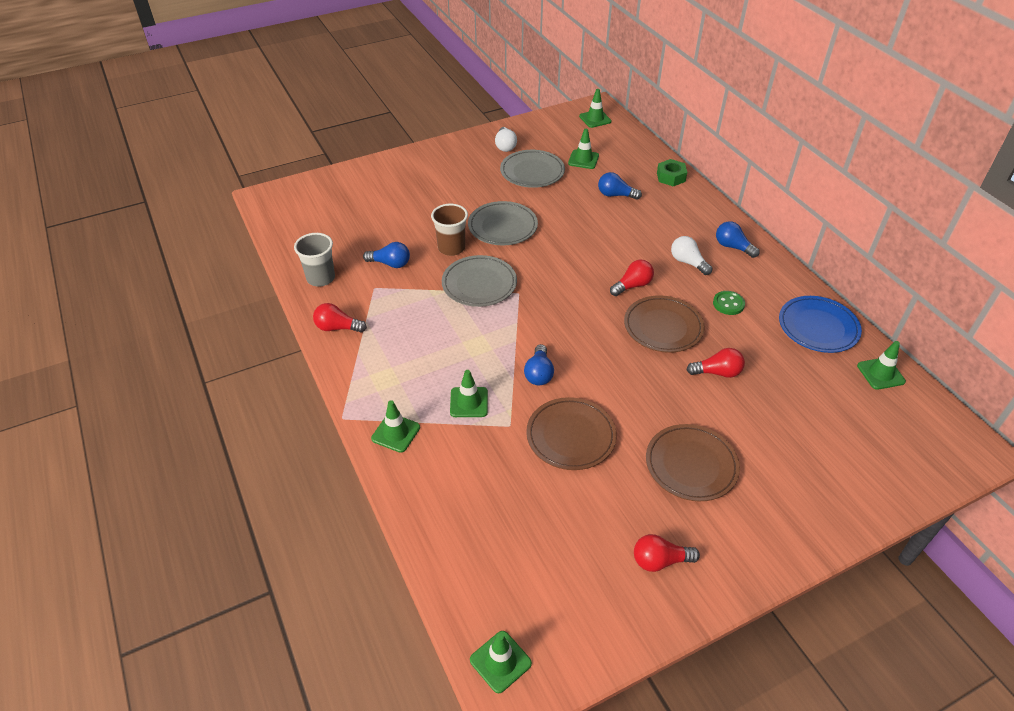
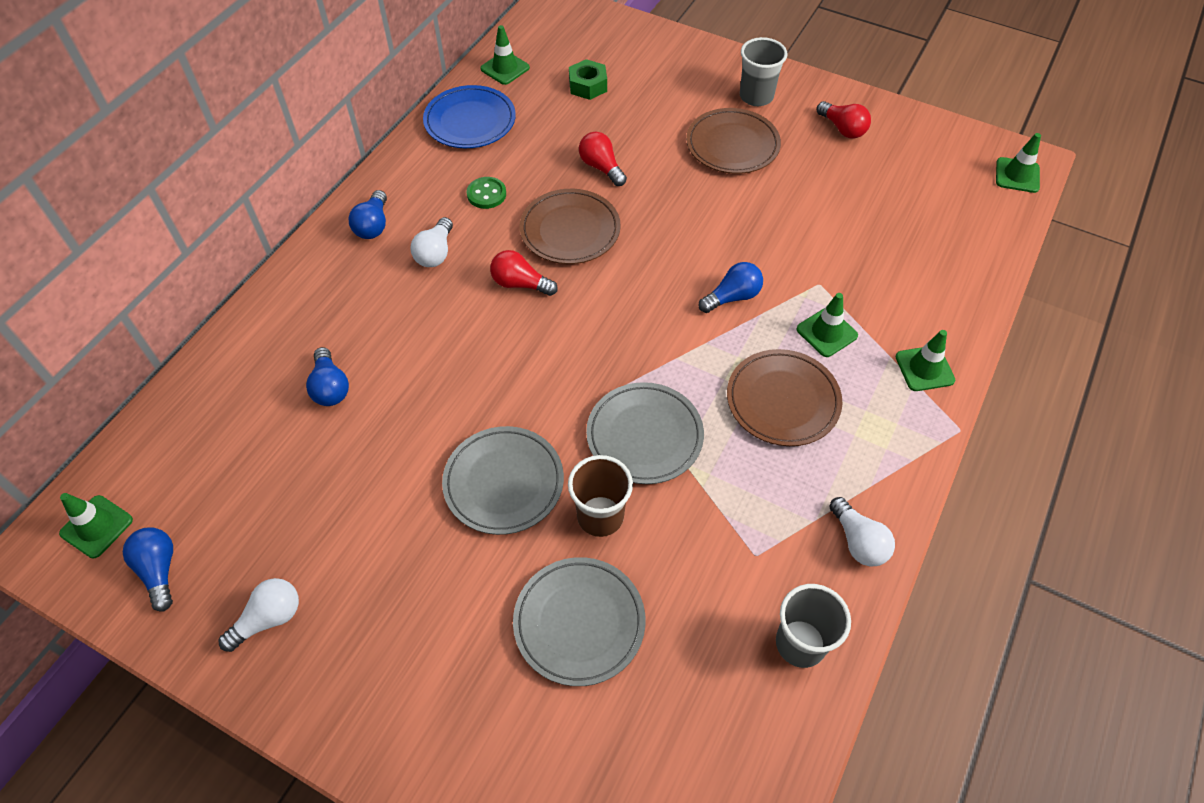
camera: 125 degrees left, 10 degrees up
red light bulb [313,303,367,333] -> white light bulb [829,497,895,567]
blue light bulb [363,242,410,268] -> blue light bulb moved to [123,528,173,611]
grey plate [500,150,565,188] -> grey plate moved to [513,557,646,686]
brown plate [526,397,617,470] -> brown plate moved to [727,349,842,446]
green traffic cone [568,129,599,169] -> none
green nut [657,159,687,186] -> green nut moved to [569,59,607,100]
none -> grey cup [740,37,787,106]

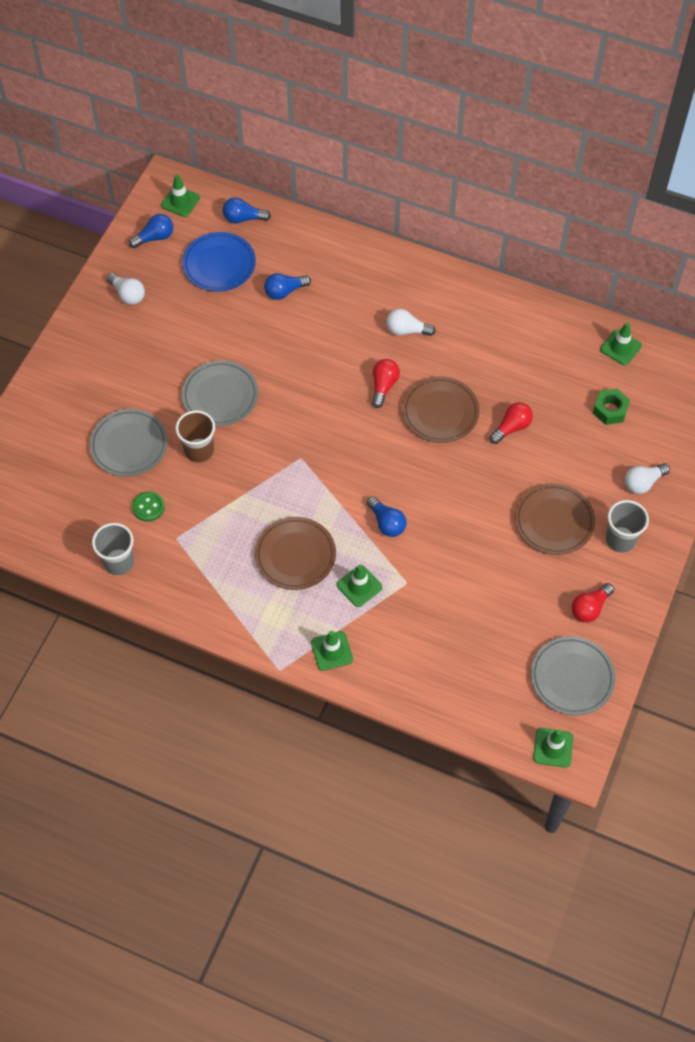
camera: 85 degrees right, 5 degrees up
blue light bulb [349,190,387,239] -> blue light bulb moved to [223,197,271,224]
blue plate [423,85,516,148] -> blue plate moved to [182,232,256,292]
green button [467,177,506,209] -> green button moved to [132,491,165,522]
grey plate [586,382,704,484] -> grey plate moved to [531,636,616,715]
white light bulb [829,497,895,567] -> white light bulb moved to [625,463,670,494]

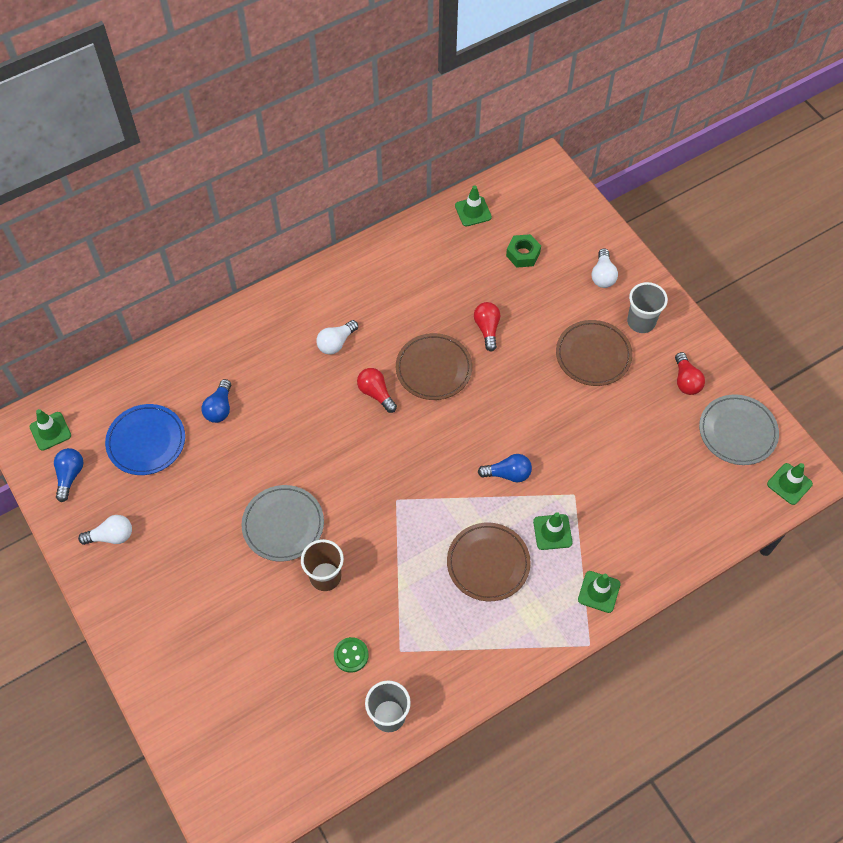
camera: 55 degrees left, 0 degrees up
grey plate [89,409,168,477] -> none
blue light bulb [223,197,271,224] -> none

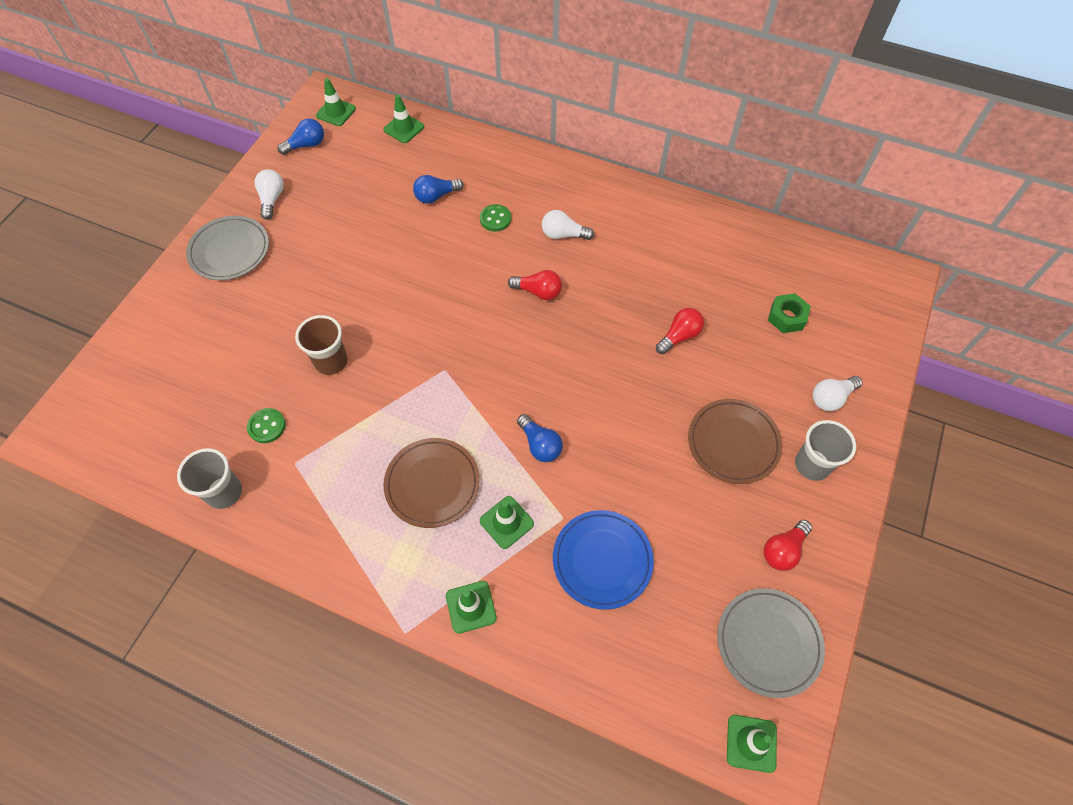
camera: 55 degrees right, 0 degrees up
white light bulb [78,515,132,545] -> white light bulb turned 135 degrees counterclockwise [254,169,284,220]
blue plate [105,404,185,475] -> blue plate moved to [553,510,654,610]
grey plate [242,485,324,562] -> grey plate moved to [186,216,269,280]
red light bulb [357,368,397,413] -> red light bulb turned 90 degrees clockwise [508,270,562,300]
brown plate [396,333,472,400] -> none
green traffic cone [455,186,492,226] -> green traffic cone moved to [383,95,424,143]
none -> green button [480,204,511,232]

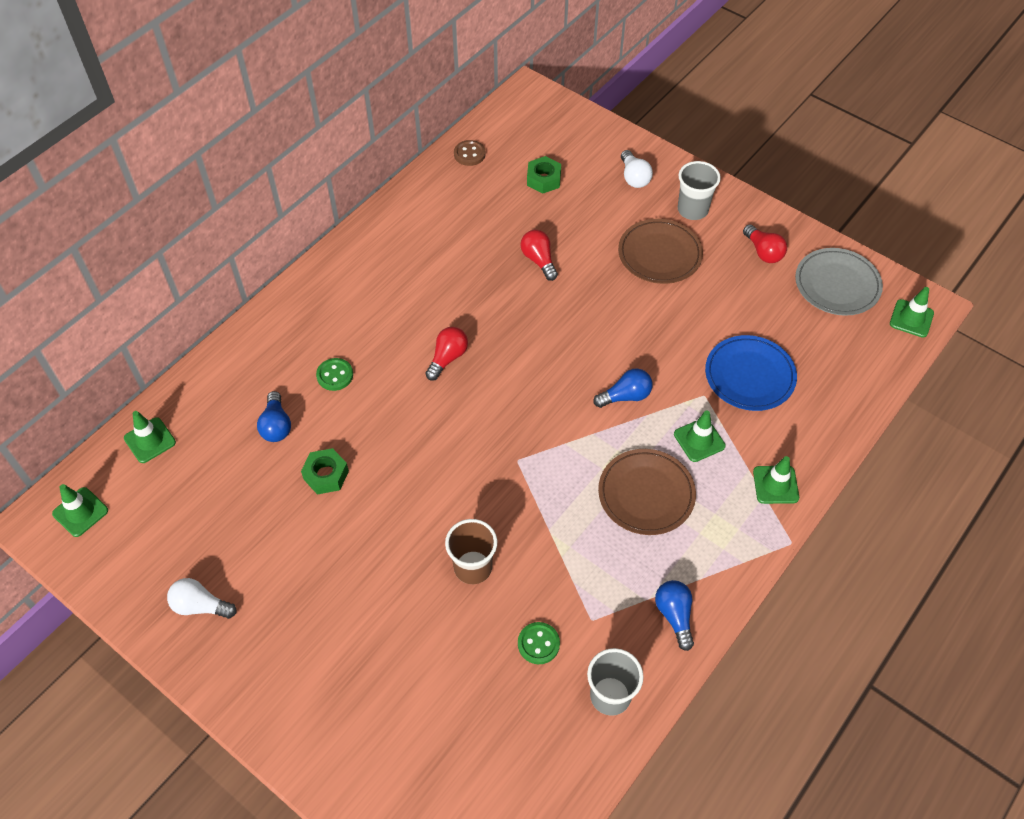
camera: 75 degrees left, 5 degrees down
grey plate [186,216,269,280] -> none
blue light bulb [278,118,324,155] -> blue light bulb moved to [655,580,694,651]
white light bulb [542,210,594,240] -> none
none -> green nut [301,448,349,494]
none -> brown button [454,140,486,166]

